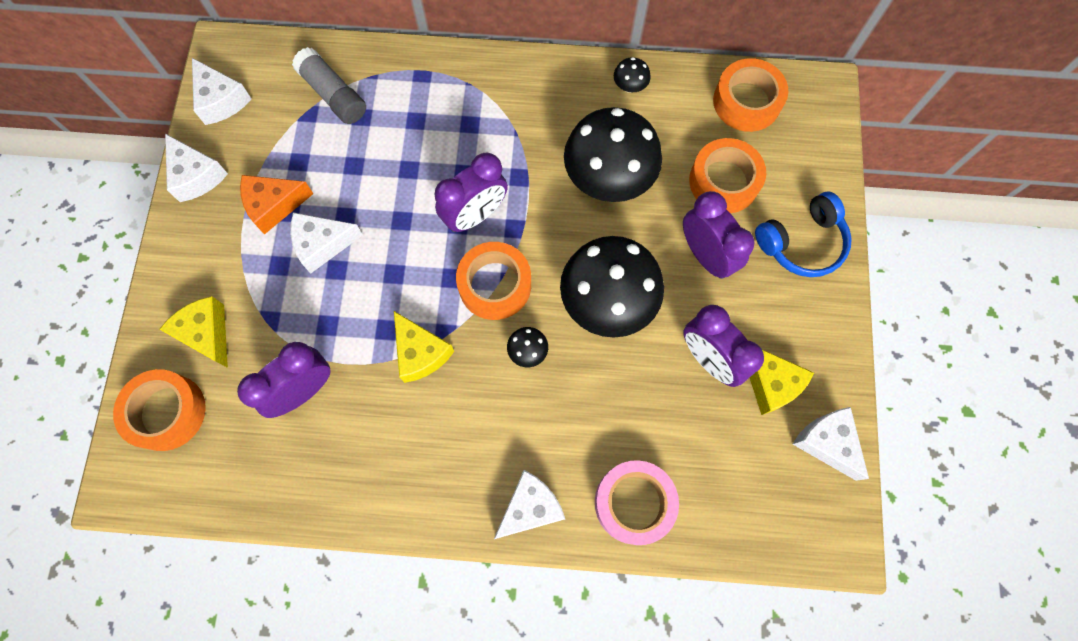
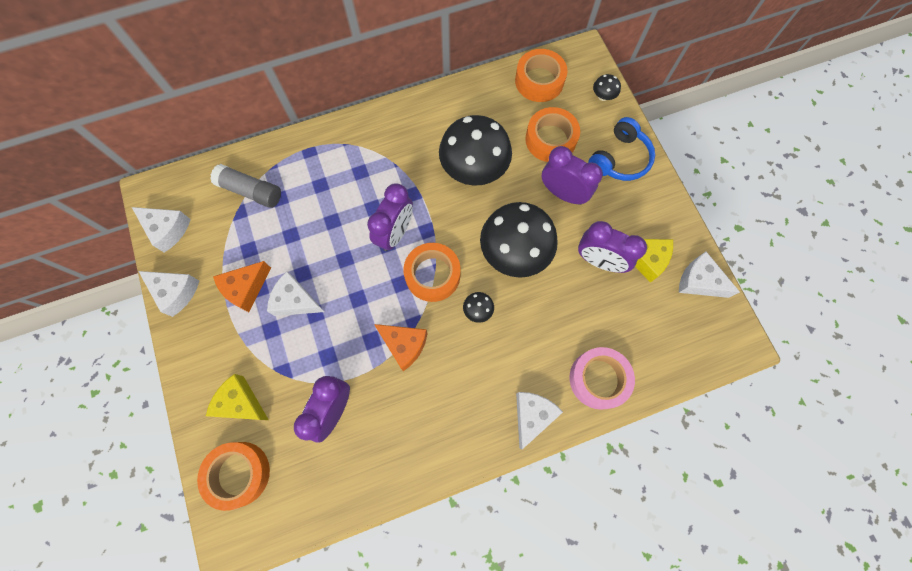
camera: 25 degrees left, 0 degrees up
white cheese [290,212,363,274] -> white cheese turned 60 degrees clockwise [267,271,325,316]
yellow cheese [394,311,454,383] -> orange cheese [374,324,428,371]
black mushroom [614,57,651,93] -> black mushroom moved to [593,74,621,101]

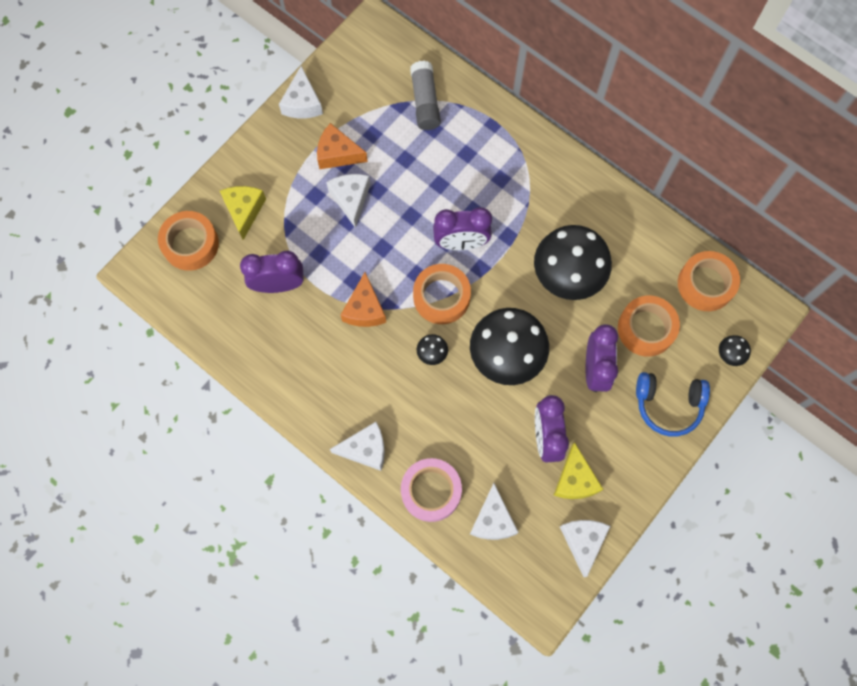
camera: 60 degrees right, 0 degrees up
white cheese [132,207,191,252] -> white cheese moved to [470,483,519,540]

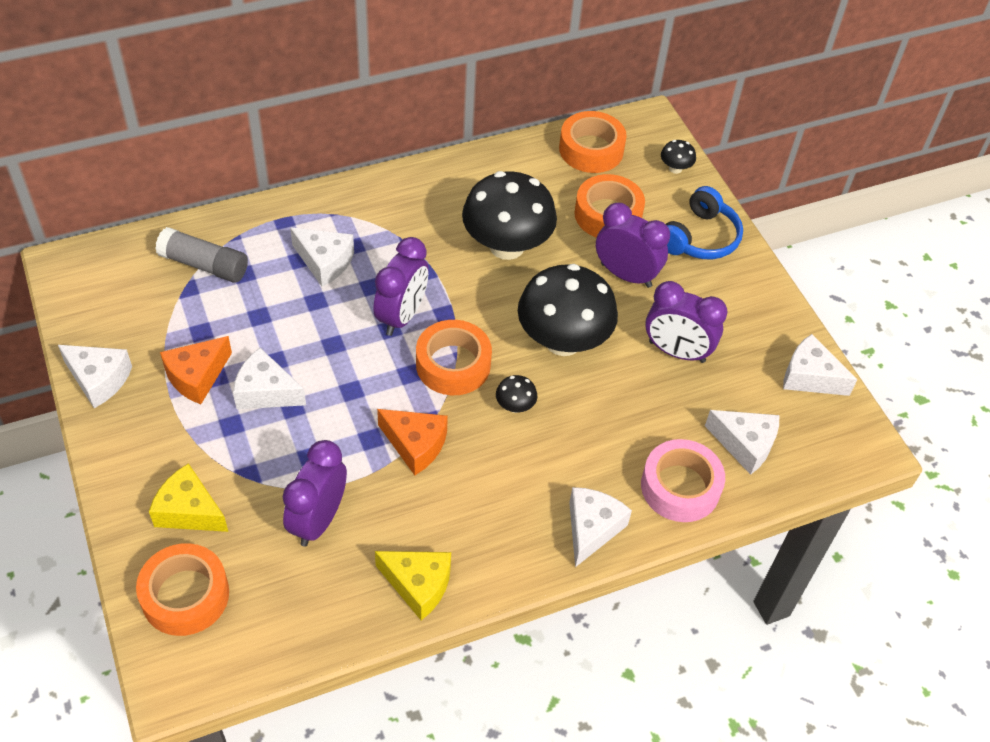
camera: 65 degrees left, 20 degrees down
yellow cheese [554,442,603,499] -> yellow cheese moved to [375,551,451,620]
none -> white cheese [290,227,354,287]

